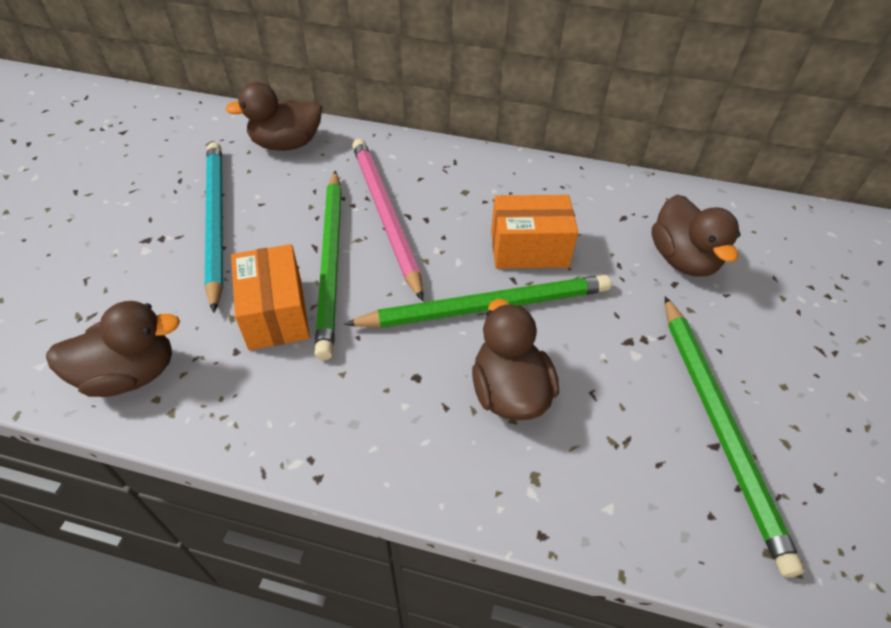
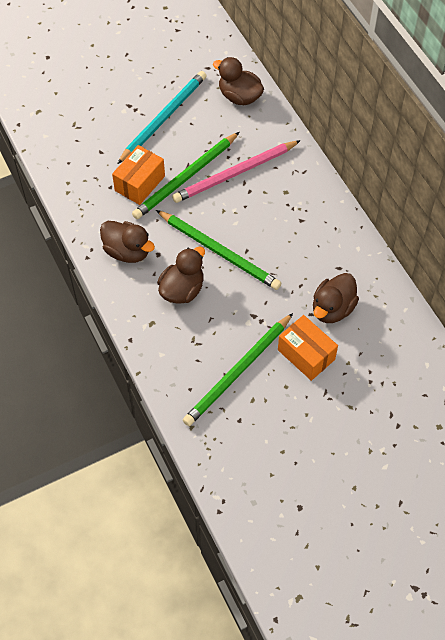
camera: 50 degrees right, 10 degrees up
brown duck [46,301,180,397] -> brown duck moved to [100,221,155,263]
pink pencil [352,139,423,301] -> pink pencil turned 150 degrees counterclockwise [172,140,301,203]
orange box [491,195,578,269] -> orange box moved to [278,315,338,381]

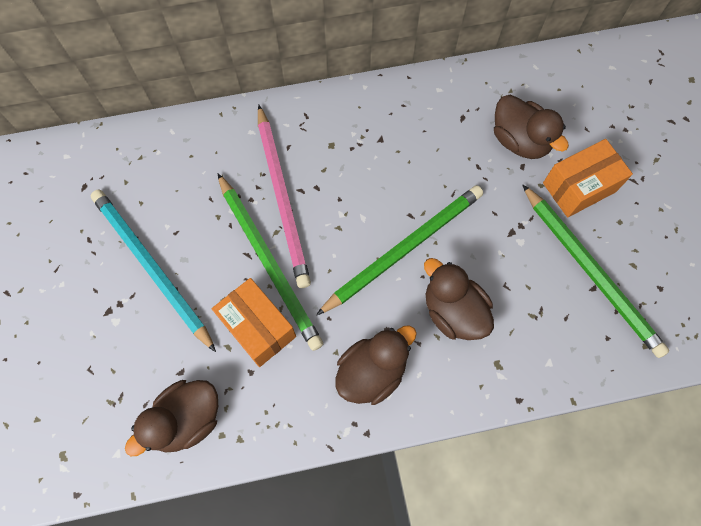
camera: 75 degrees left, 10 degrees up
brown duck [213,57,264,105] -> brown duck moved to [125,380,218,456]

